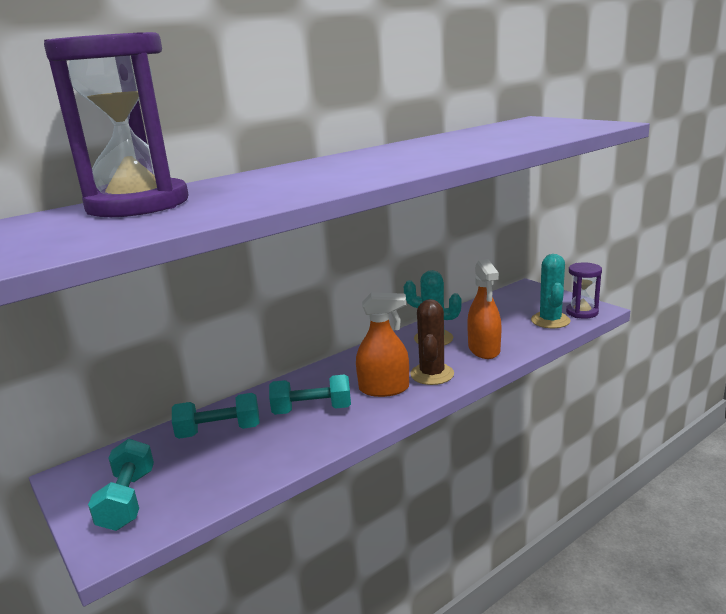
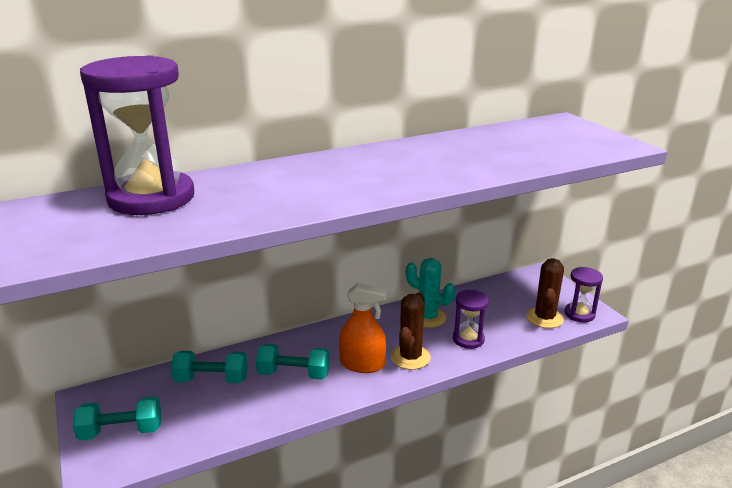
camera: 10 degrees right, 5 degrees up
turquoise dumbbell [88,439,154,531] -> turquoise dumbbell turned 75 degrees clockwise [73,396,161,440]
orange spray bottle [467,259,502,359] -> purple hourglass [453,290,489,349]
turquoise cactus [531,254,571,328] -> brown cactus [526,258,564,328]

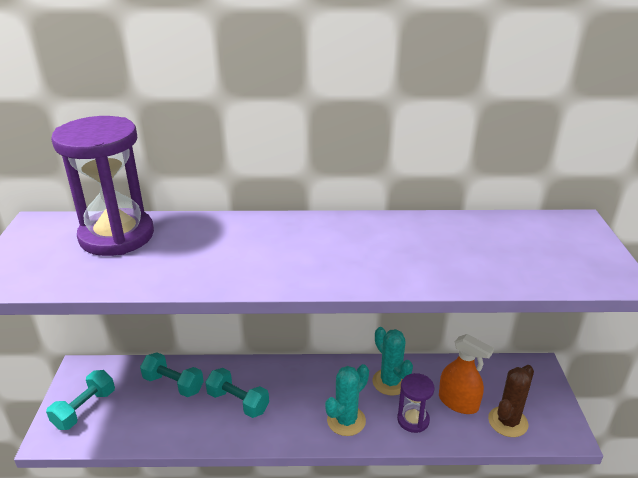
camera: 25 degrees right, 5 degrees up
turquoise dumbbell [73,396,161,440] -> turquoise dumbbell turned 75 degrees counterclockwise [46,370,115,430]
orange spray bottle [339,283,388,373] -> orange spray bottle moved to [439,334,494,414]
brown cactus [391,293,431,370] -> turquoise cactus [325,364,369,436]
purple hourglass [564,267,603,322] -> none

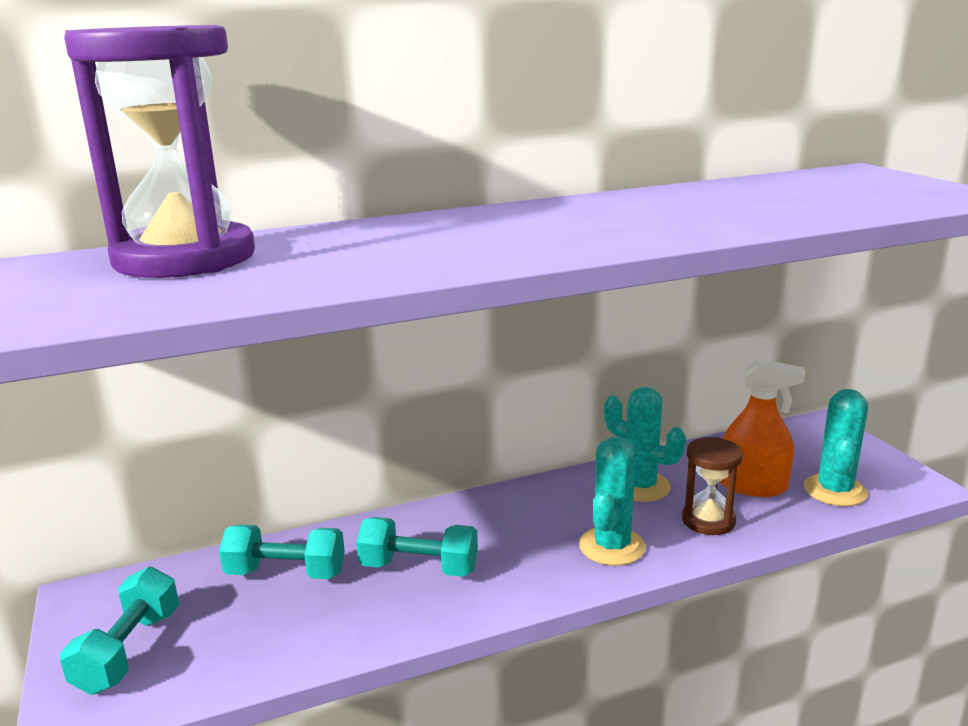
camera: 20 degrees left, 10 degrees down
purple hourglass [397,373,435,433] -> brown hourglass [682,437,743,535]
brown cactus [488,365,534,437] -> turquoise cactus [803,389,868,506]

